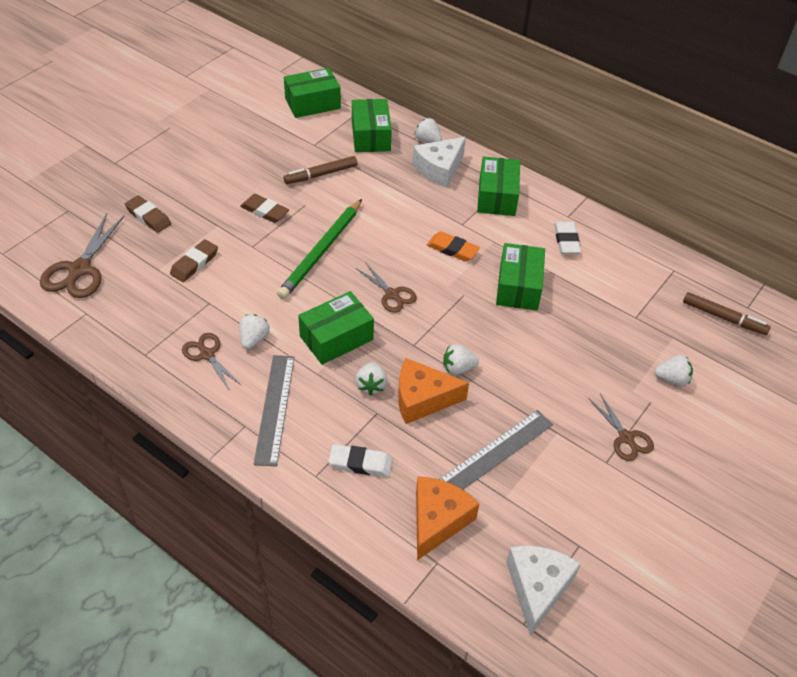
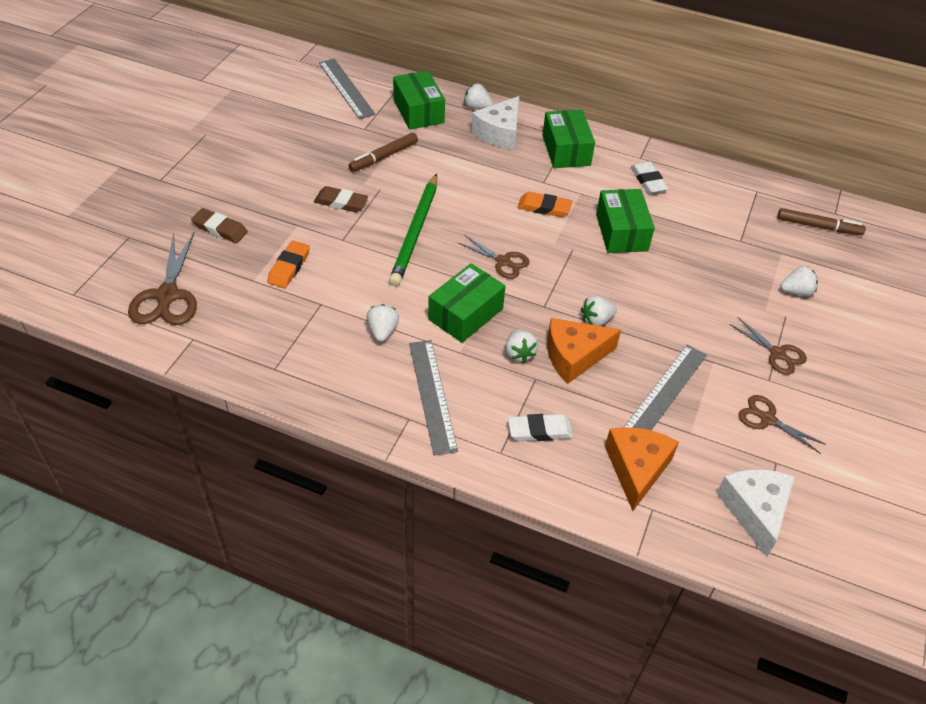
camera: 15 degrees left, 0 degrees up
brown eraser [170,239,218,282] -> orange eraser [267,240,310,288]
brown scissors [182,333,241,391] -> brown scissors moved to [739,395,827,454]
green box [284,68,341,118] -> grey ruler [319,59,376,119]

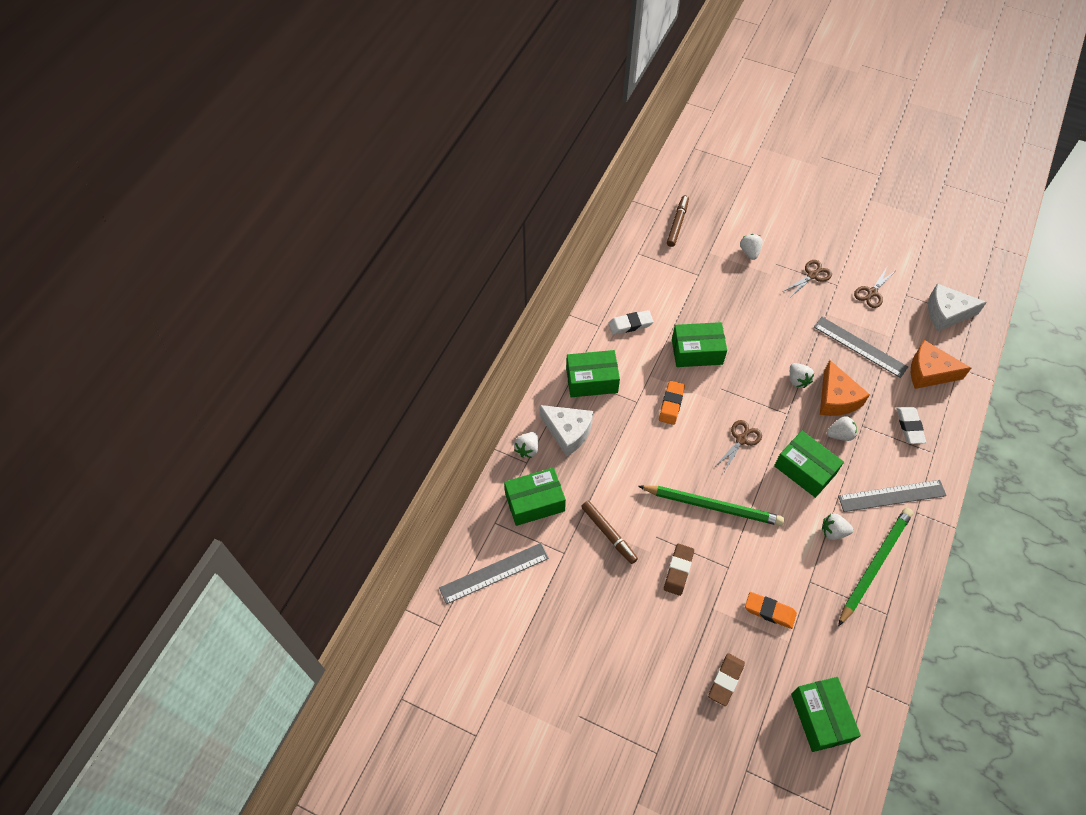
camera: 85 degrees left, 10 degrees up
brown scissors [128,232,197,325] -> green box [791,677,861,752]
none -> green pencil [838,508,913,627]

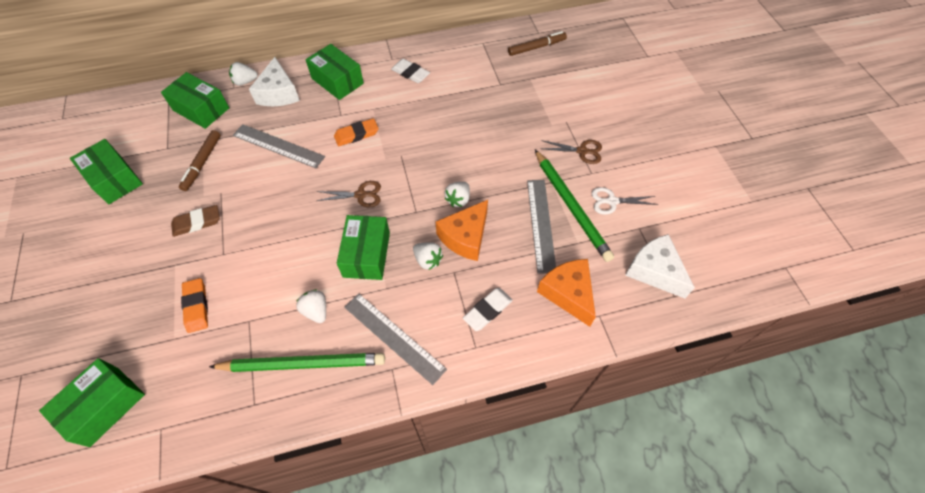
camera: 50 degrees right, 0 degrees up
grey ruler [439,543,549,604] -> grey ruler moved to [233,124,325,168]
green pencil [638,485,784,526] -> green pencil moved to [535,150,614,262]
green box [672,322,727,367] -> green box moved to [70,139,143,204]
brown eraser [708,653,745,706] -> none
white strawberry [740,234,763,260] -> none
brown scissors [854,267,895,308] -> white scissors [591,187,658,215]

